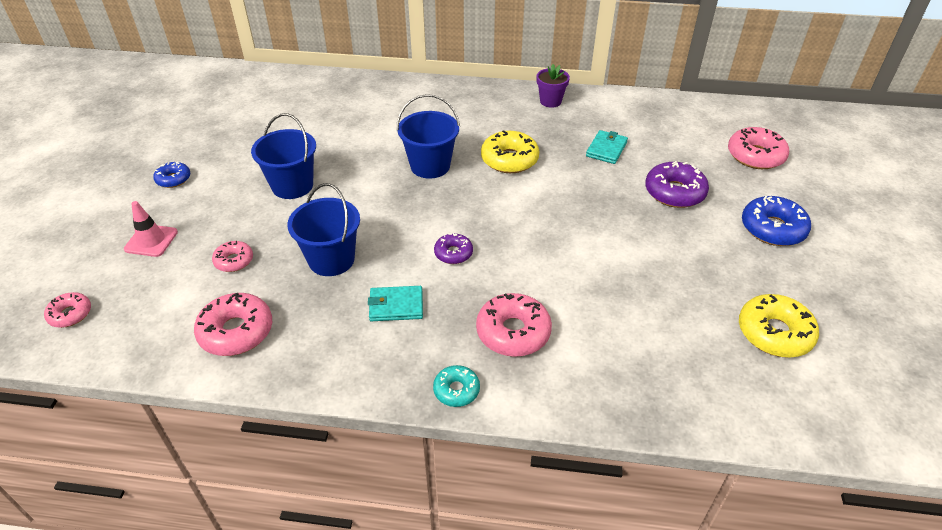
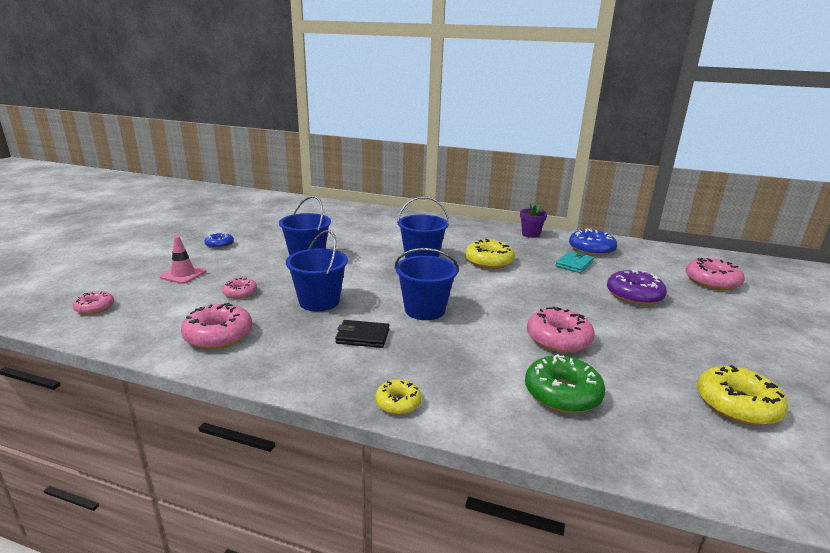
camera: 10 degrees right, 20 degrees down
turquoise wallet [368,286,423,321] -> black wallet [335,320,389,348]
turquoise donut [433,365,480,407] -> yellow donut [375,379,422,415]
purple donut [434,233,473,264] -> blue bucket [395,248,459,320]
pink donut [476,293,552,357] -> pink donut moved to [527,307,595,353]
blue donut [742,196,811,246] -> blue donut moved to [569,228,617,256]
none -> green donut [525,354,605,413]

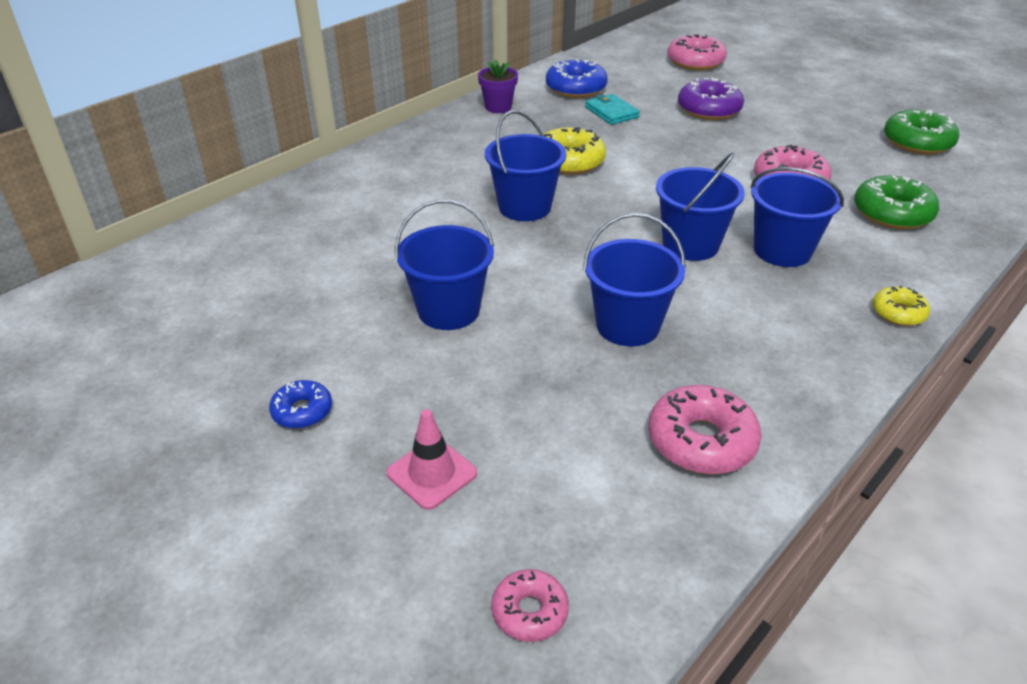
camera: 65 degrees left, 15 degrees up
pink donut [222,277,257,299] -> none
black wallet [335,320,389,348] -> none
yellow donut [697,365,788,426] -> green donut [884,110,959,155]
none -> blue bucket [750,167,844,267]

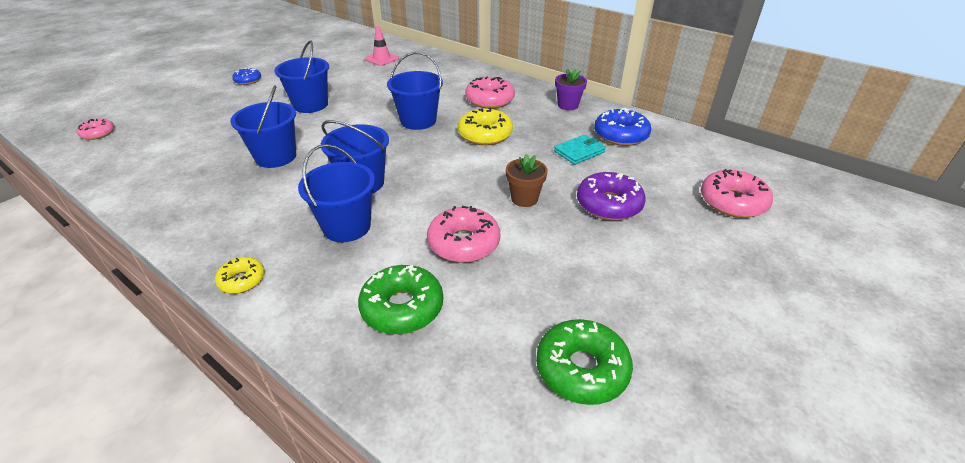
camera: 85 degrees right, 0 degrees up
pink traffic cone [386,409,477,510] -> pink traffic cone moved to [365,26,399,66]
pink donut [648,385,762,475] -> pink donut moved to [465,76,515,109]
none -> brown flower pot [506,154,548,207]

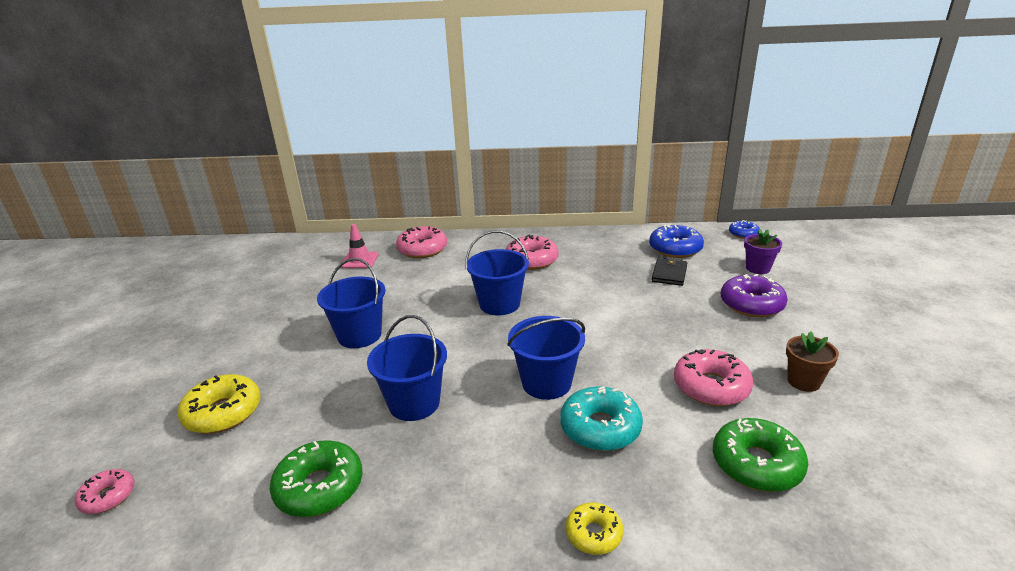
camera: 35 degrees left, 10 degrees down
blue donut [232,68,261,85] -> blue donut moved to [729,220,760,239]
blue bucket [298,144,375,242] -> turquoise donut [560,386,643,451]
yellow donut [458,108,513,145] -> yellow donut moved to [178,374,261,434]
brown flower pot [506,154,548,207] -> brown flower pot moved to [786,331,839,392]
green donut [536,319,633,405] -> green donut moved to [270,440,363,517]
turquoise wallet [554,135,606,165] -> black wallet [652,258,687,286]
purple flower pot [555,68,587,110] -> purple flower pot moved to [744,229,782,274]
pink donut [701,169,773,218] -> pink donut moved to [396,226,447,258]

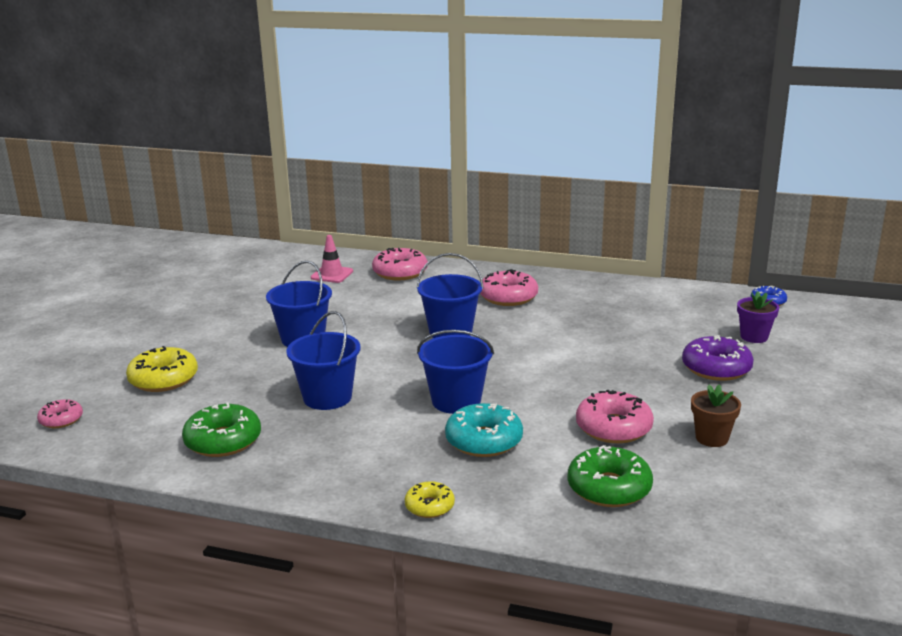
camera: 15 degrees right, 5 degrees down
blue donut [649,224,704,258] -> none
black wallet [652,258,687,286] -> none

